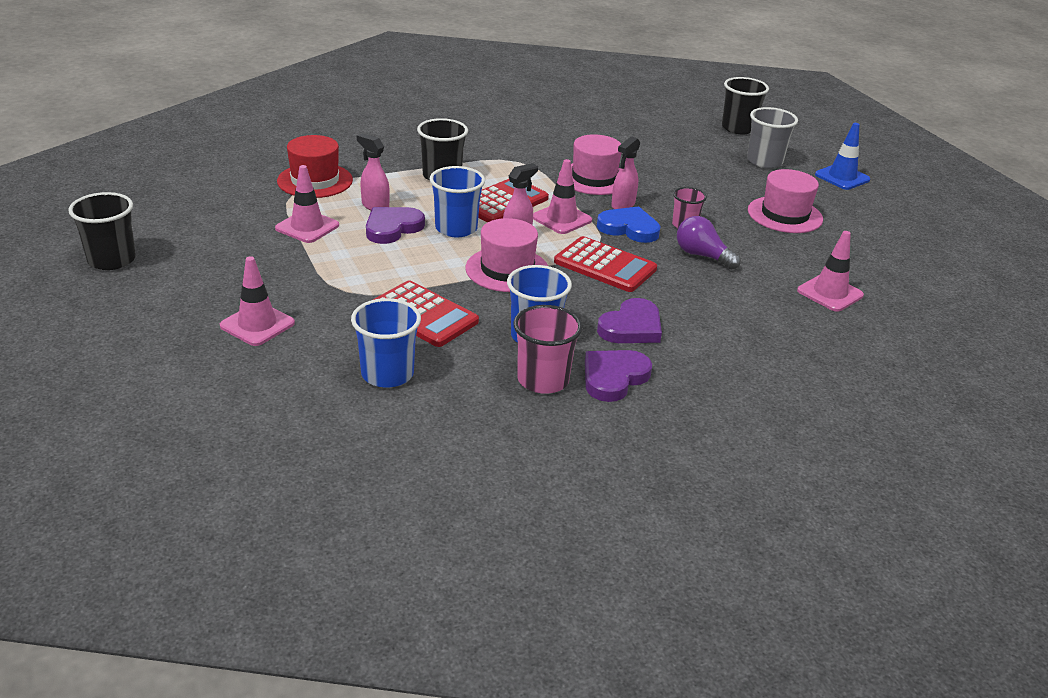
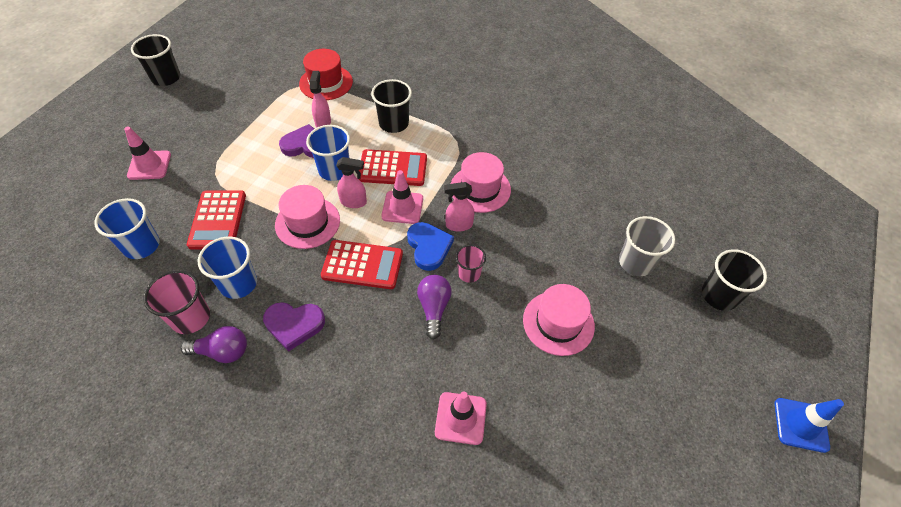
camera: 50 degrees right, 20 degrees up
pink traffic cone [275,165,339,243] -> none
red calculator [554,236,657,292] -> red calculator turned 75 degrees counterclockwise [321,240,403,289]
purple heart [585,350,652,402] -> purple light bulb [180,326,247,363]
black cup [722,77,769,134] -> black cup moved to [702,249,767,311]
blue traffic cone [815,123,870,190] -> blue traffic cone moved to [775,398,844,453]

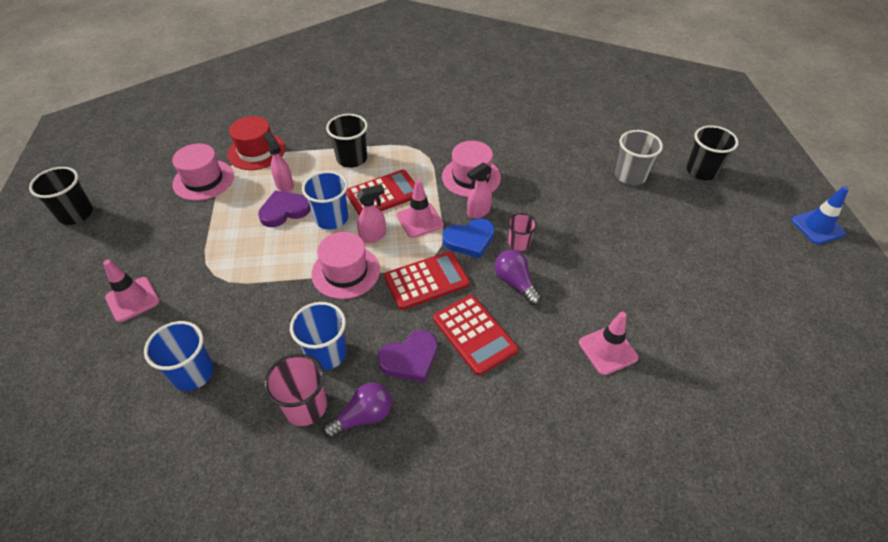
camera: 30 degrees left, 5 degrees down
red calculator [187,190,246,250] -> red calculator moved to [433,295,518,375]
blue heart [407,222,454,271] -> blue heart turned 120 degrees clockwise [442,218,495,258]
pink hat [523,284,595,356] -> pink hat moved to [172,143,234,201]

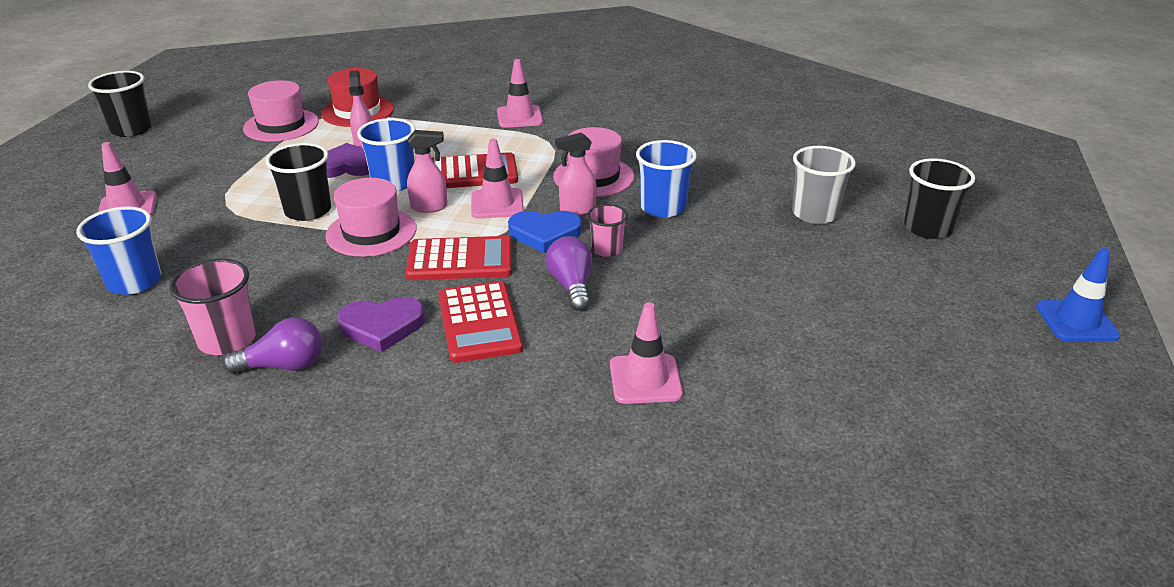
camera: 20 degrees right, 15 degrees down
blue cup [290,302,347,370] -> blue cup moved to [636,140,697,218]
black cup [326,114,368,168] -> black cup moved to [266,143,331,221]
none -> pink traffic cone [497,59,543,128]

